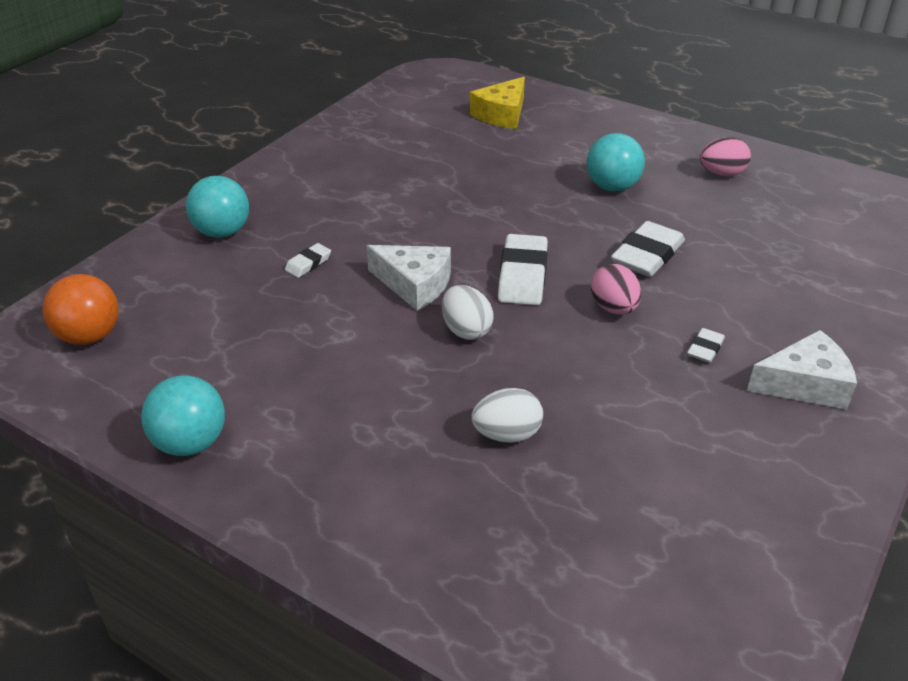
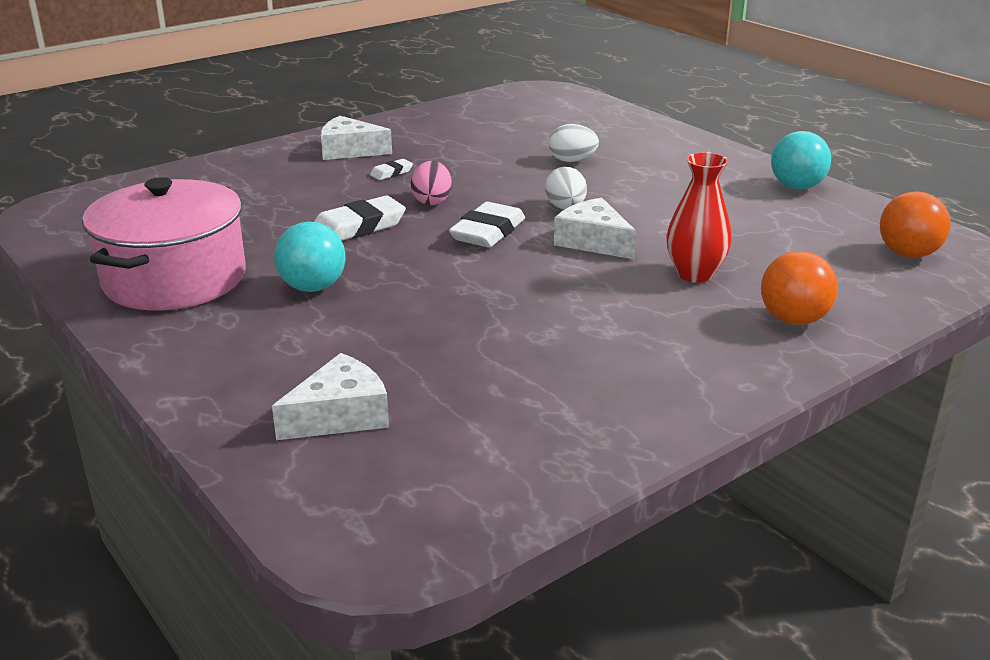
camera: 160 degrees left, 10 degrees down
turquoise ball [186,176,249,238] -> orange ball [761,251,838,325]
white eraser [285,243,331,278] -> red vase [666,152,732,283]
yellow cheese [470,77,525,129] -> white cheese [272,353,389,440]
pink egg [700,137,751,176] -> pink pot [82,177,246,310]

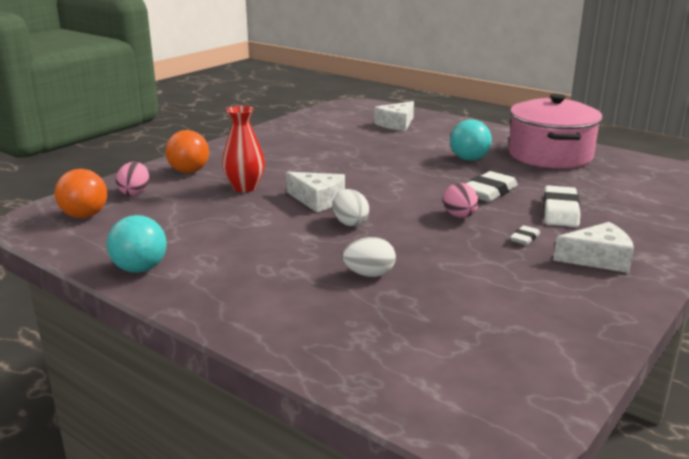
camera: 165 degrees right, 5 degrees down
white eraser [449,202,525,248] -> white eraser moved to [543,185,580,227]
none -> pink egg [116,162,149,196]

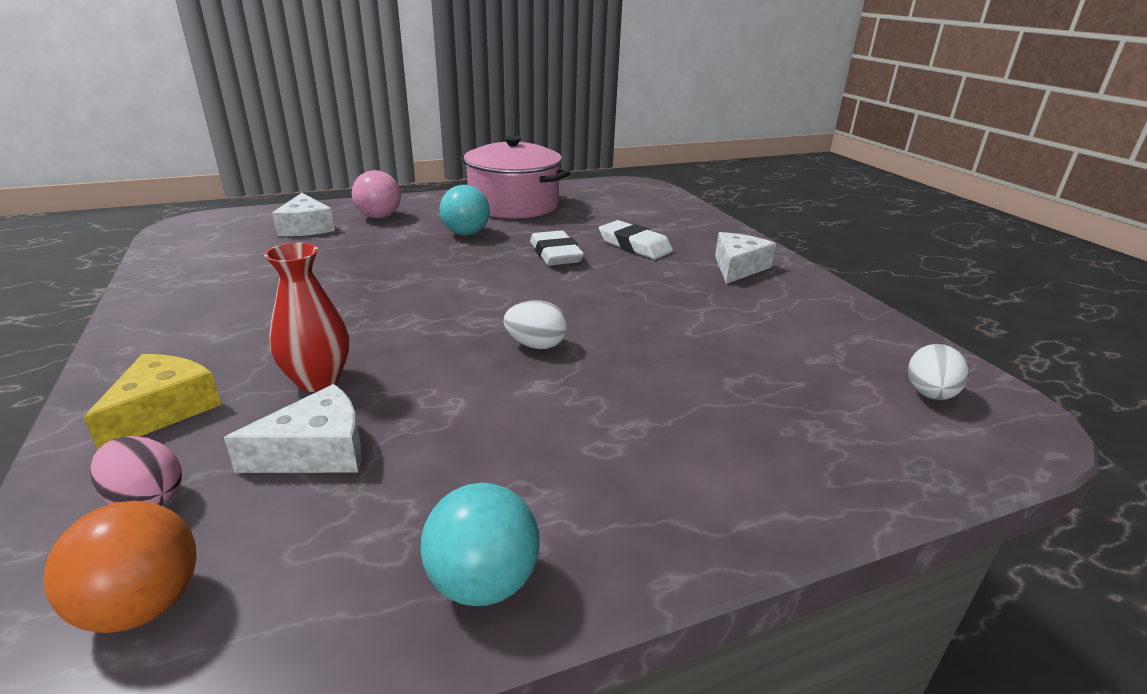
camera: 60 degrees left, 5 degrees up
orange ball [165,130,209,173] -> yellow cheese [83,354,222,450]
white cheese [286,172,345,212] -> white cheese moved to [224,384,362,473]
white egg [343,237,396,277] -> white egg moved to [908,344,969,400]
pink egg [443,183,479,218] -> none
white eraser [510,225,540,245] -> none
none -> pink ball [352,170,401,219]

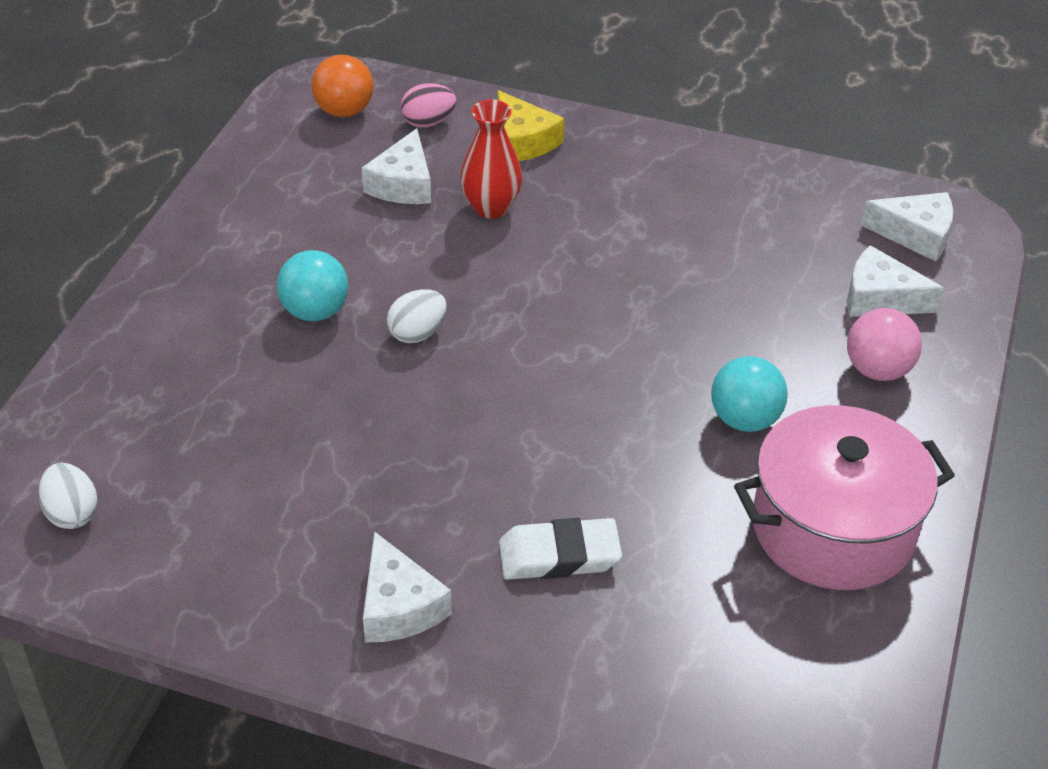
camera: 130 degrees right, 15 degrees up
turquoise ball [420,483,540,606] -> turquoise ball moved to [277,250,348,321]
white eraser [530,230,584,266] -> none
none -> white cheese [861,192,953,262]

